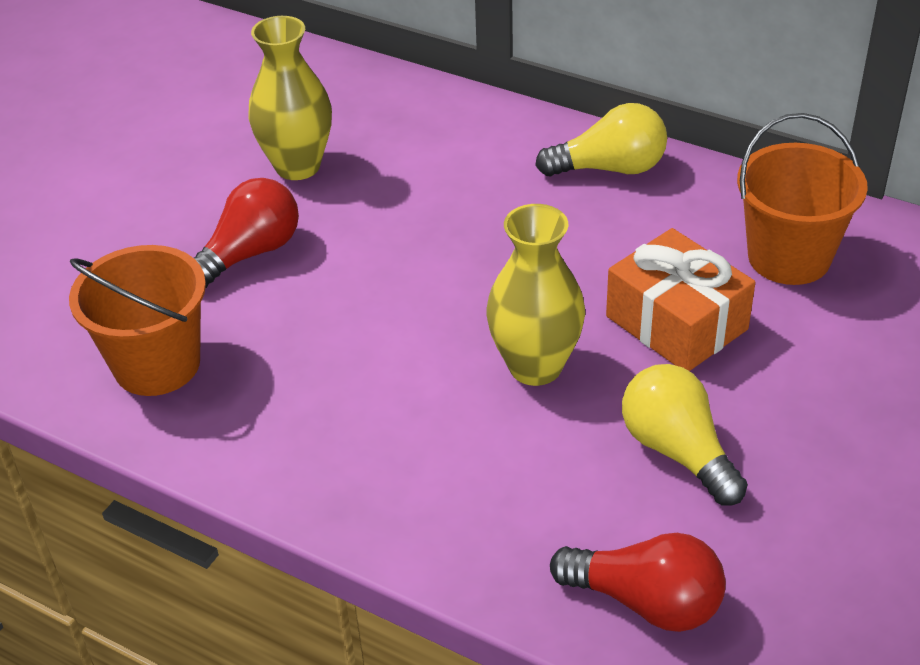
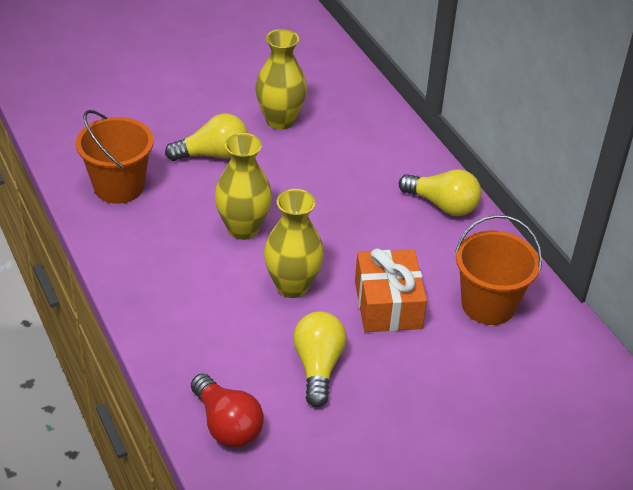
camera: 30 degrees right, 0 degrees up
red light bulb [194,178,299,288] -> yellow light bulb [165,113,248,161]
none -> yellow vase [215,133,272,240]

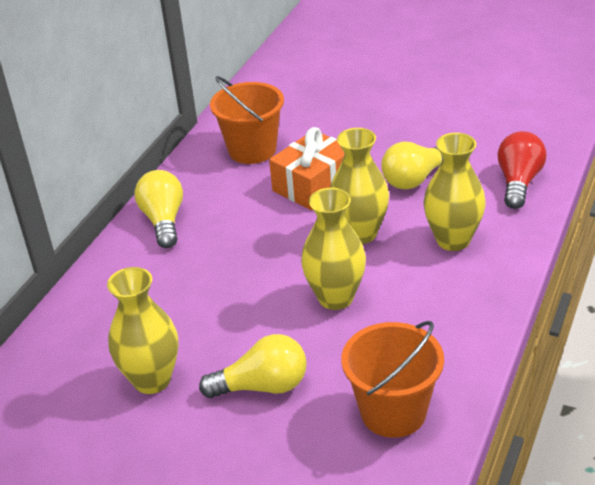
camera: 125 degrees left, 5 degrees down
yellow light bulb [165,113,248,161] -> yellow light bulb turned 135 degrees clockwise [199,334,307,398]
none -> yellow vase [423,133,486,251]

